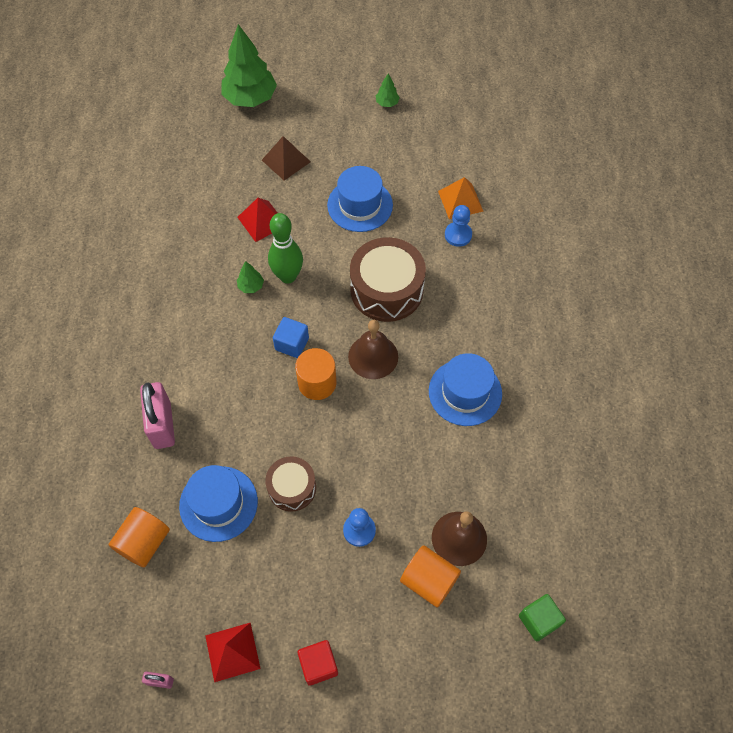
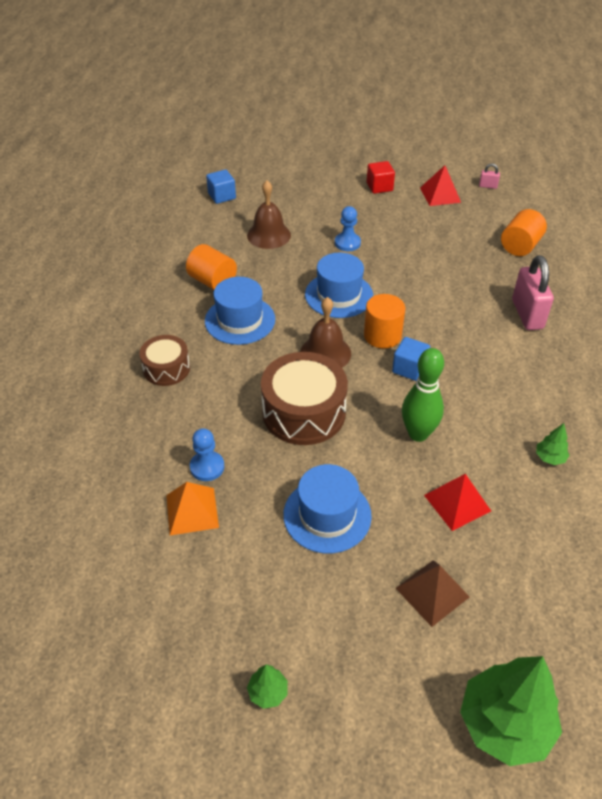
camera: 175 degrees left, 15 degrees down
blue hat [179,465,258,542] -> blue hat moved to [305,253,373,318]
green tree [237,261,264,293] -> green tree moved to [536,423,570,465]
brown drum [265,456,316,512] -> brown drum moved to [139,335,190,386]
orange cylinder [400,545,461,608] -> orange cylinder moved to [186,244,237,290]
green cube [519,594,566,641] -> blue cube [206,170,236,204]

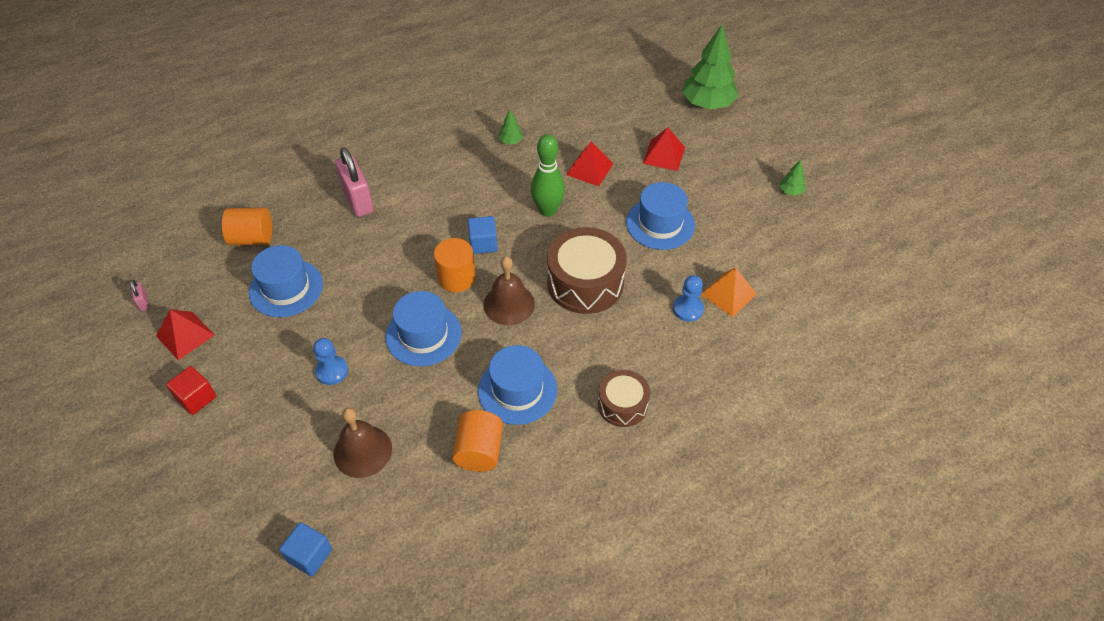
camera: 125 degrees left, 5 degrees up
brown pyramid [396,560,469,627] -> red pyramid [643,127,685,171]
pink padlock [512,255,554,330] -> pink padlock turned 75 degrees counterclockwise [335,147,374,217]
none -> blue hat [249,245,323,317]

